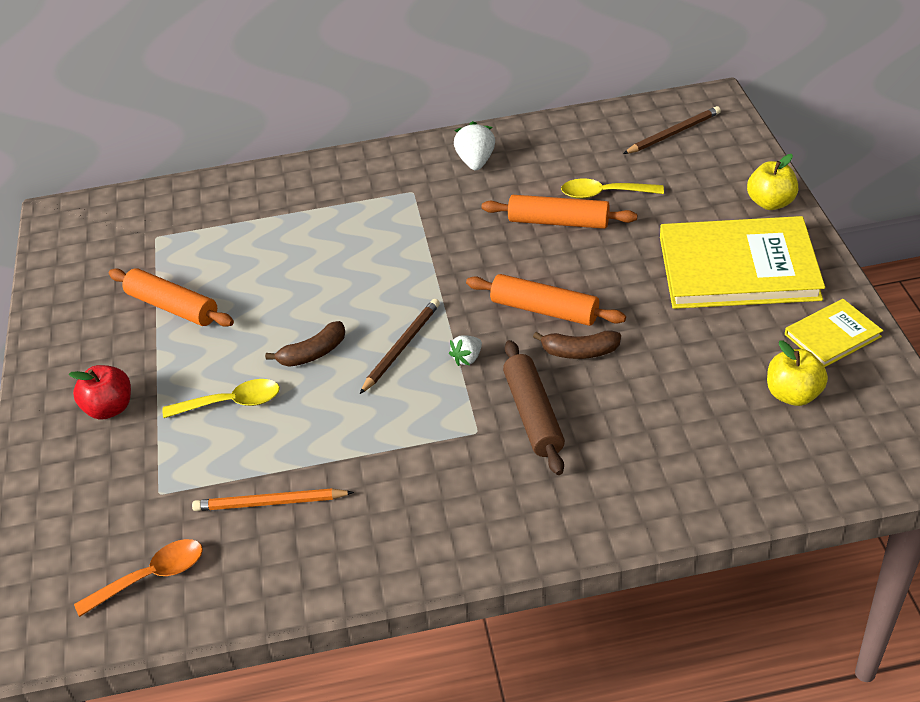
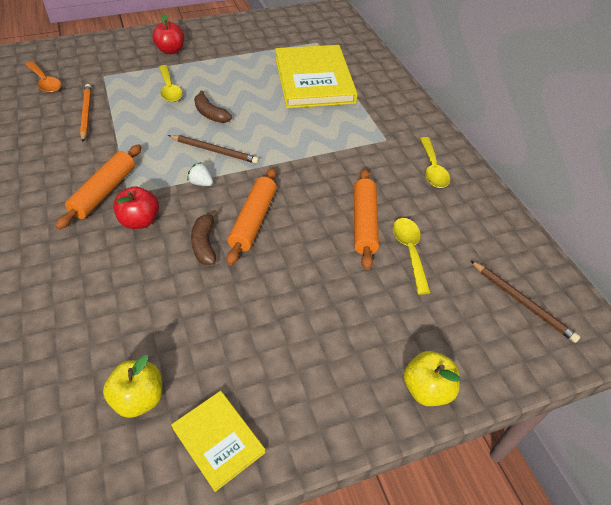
camera: 75 degrees right, 5 degrees up
orange rolling pin [109,268,234,327] -> orange rolling pin moved to [55,144,141,230]
white strawberry [454,121,495,170] -> yellow spoon [420,137,450,188]
brown rolling pin [503,340,565,475] -> red apple [113,186,159,229]
yellow book [660,216,825,309] -> yellow book moved to [275,45,358,108]

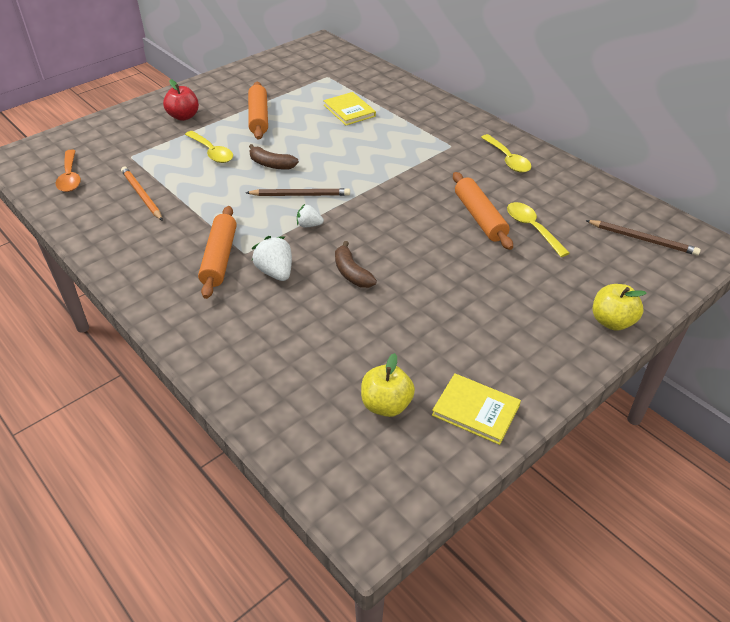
camera: 20 degrees left, 5 degrees down
orange spoon [25,61,61,93] -> orange spoon turned 45 degrees clockwise [55,149,81,192]
red apple [113,186,159,229] -> white strawberry [252,236,292,281]
orange rolling pin [226,168,277,265] -> orange rolling pin moved to [248,82,268,140]
yellow book [275,45,358,108] -> yellow book [323,92,376,125], size x0.49

